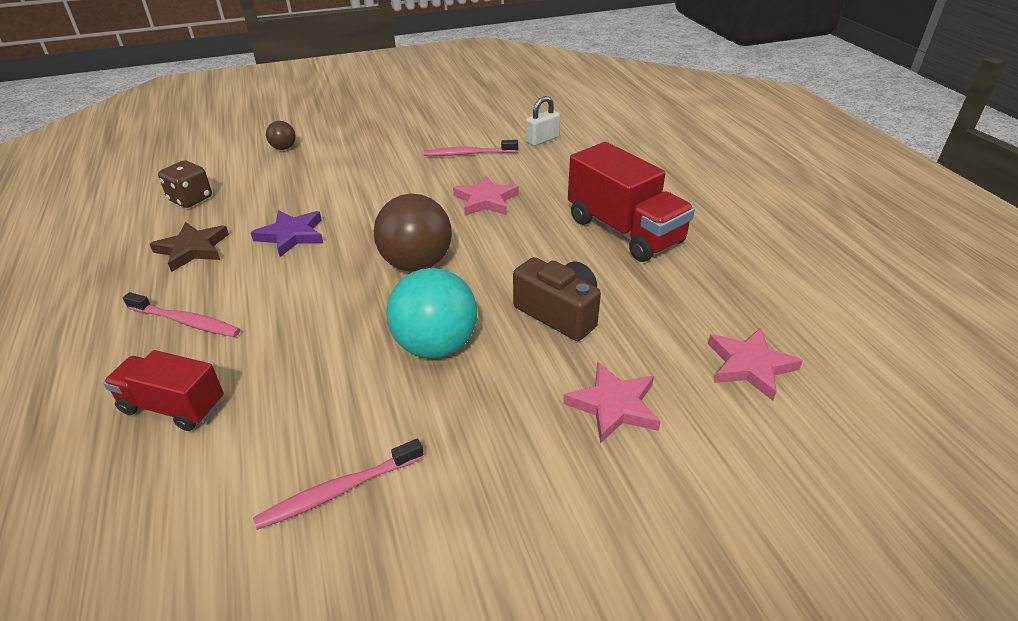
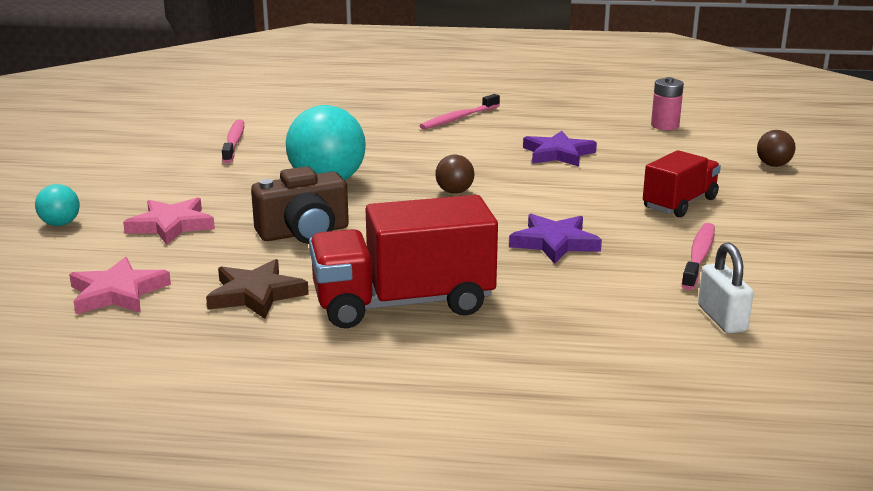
camera: 115 degrees right, 15 degrees down
red truck [103,350,224,431] -> red truck moved to [643,150,721,217]
brown star [150,222,229,272] -> brown star moved to [206,259,309,319]
brown dice [158,160,212,208] -> pink battery [651,77,684,130]
brown ball [373,194,452,272] -> brown ball [435,155,475,194], size x0.48
pink star [453,175,519,216] -> purple star [509,214,602,264]
none -> turquoise ball [35,184,80,226]

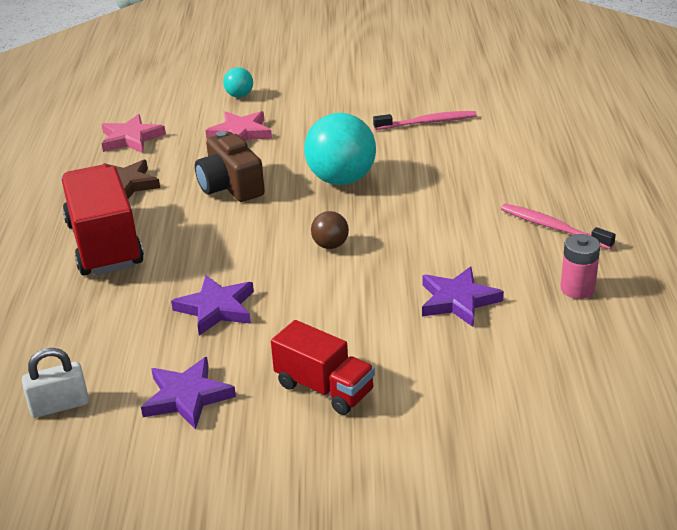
camera: 85 degrees right, 10 degrees up
pink battery [651,77,684,130] -> pink battery moved to [560,234,600,299]
pink toothbrush [681,223,715,290] -> purple star [141,357,236,430]
brown ball [757,130,796,167] -> none

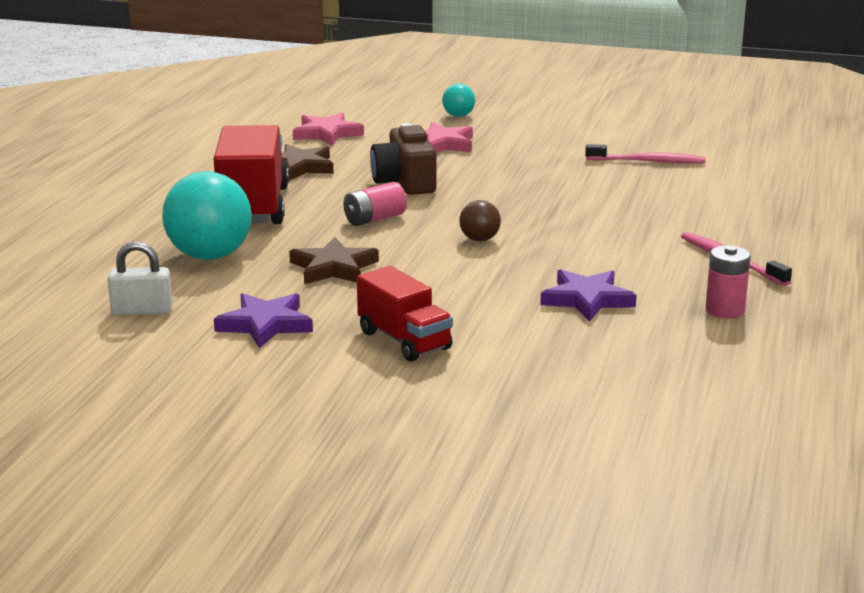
camera: 15 degrees right, 10 degrees down
purple star [171,275,254,336] -> brown star [289,237,379,284]
turquoise ball [304,113,376,185] -> turquoise ball moved to [162,171,252,260]
none -> pink battery [343,182,407,226]

